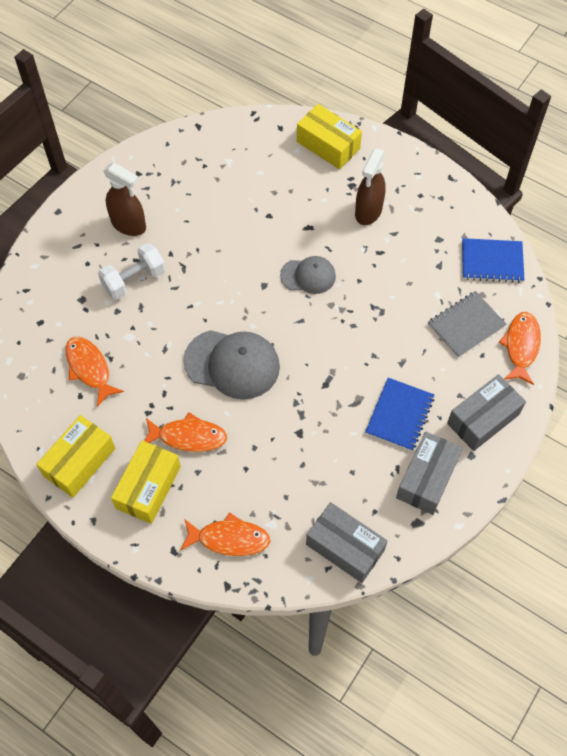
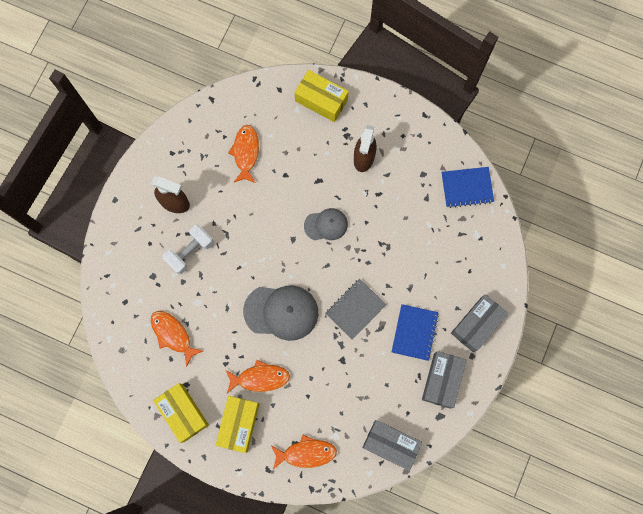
camera: 10 degrees left, 15 degrees up
yellow box [36,415,115,498] -> yellow box turned 60 degrees counterclockwise [153,383,209,443]
grey notebook [428,291,507,358] -> grey notebook moved to [325,279,387,340]
orange fish [498,312,541,385] -> orange fish moved to [228,125,259,183]

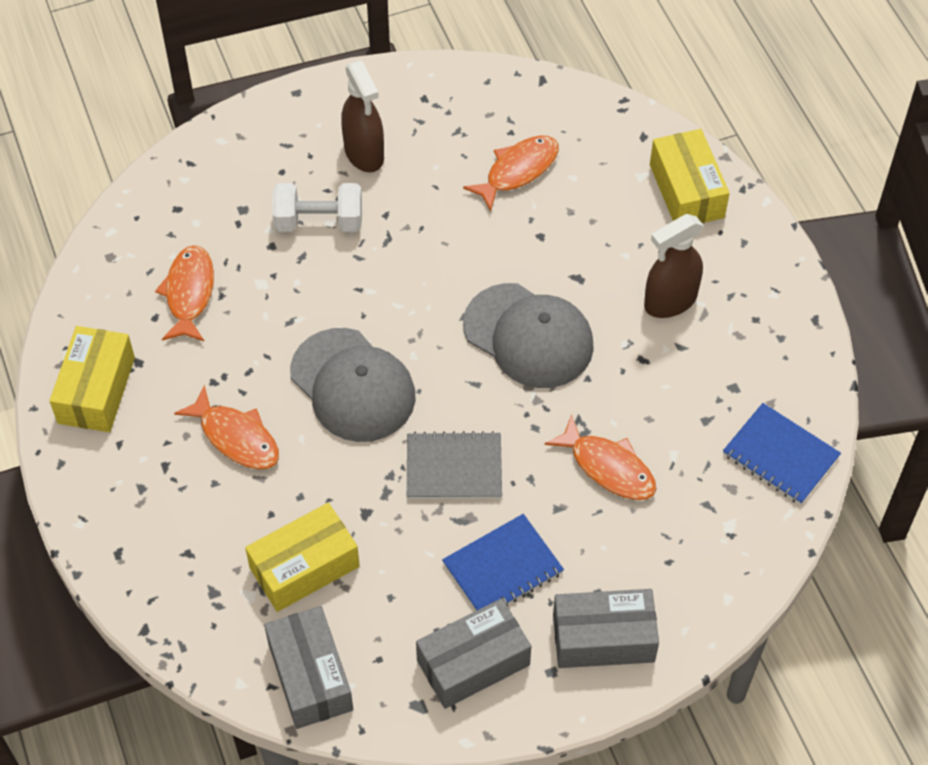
camera: 45 degrees right, 20 degrees down
yellow box [216,396,259,453] -> yellow box moved to [245,503,360,612]
orange fish [271,435,337,469] -> orange fish moved to [544,414,657,500]
grey cap [304,208,348,240] -> grey cap [463,283,594,388], size x1.67

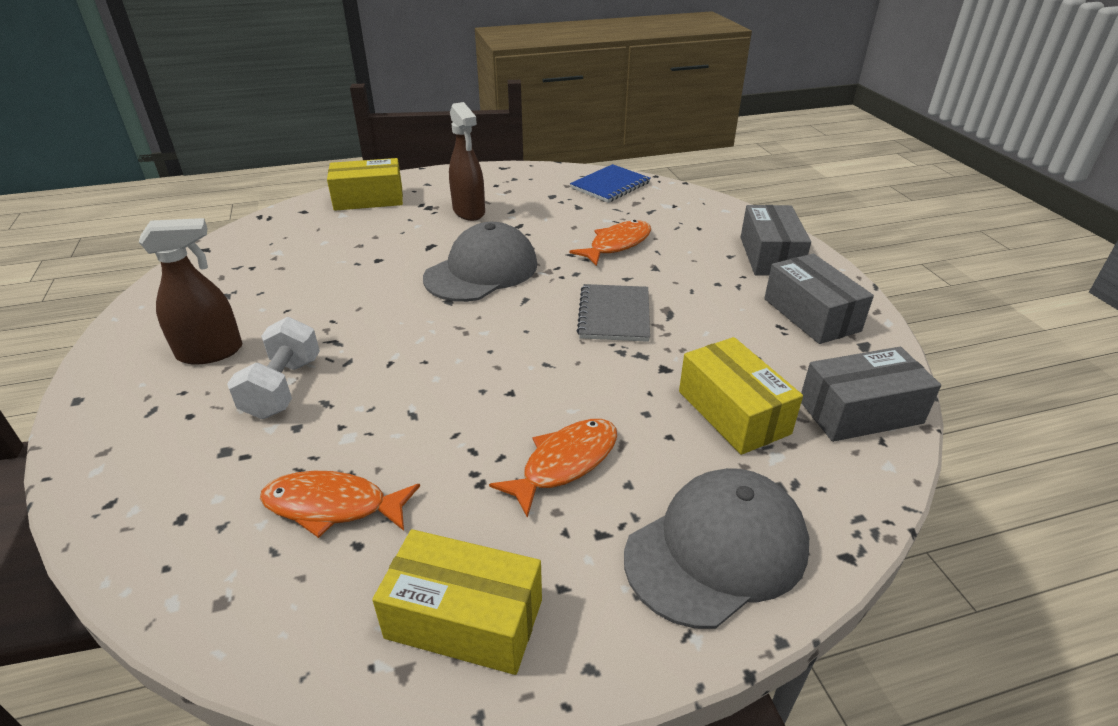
camera: 85 degrees left, 20 degrees down
grey cap [290,328,416,442] -> grey cap moved to [624,468,809,629]
blue notebook [442,514,564,611] -> none
orange fish [463,136,559,212] -> none

